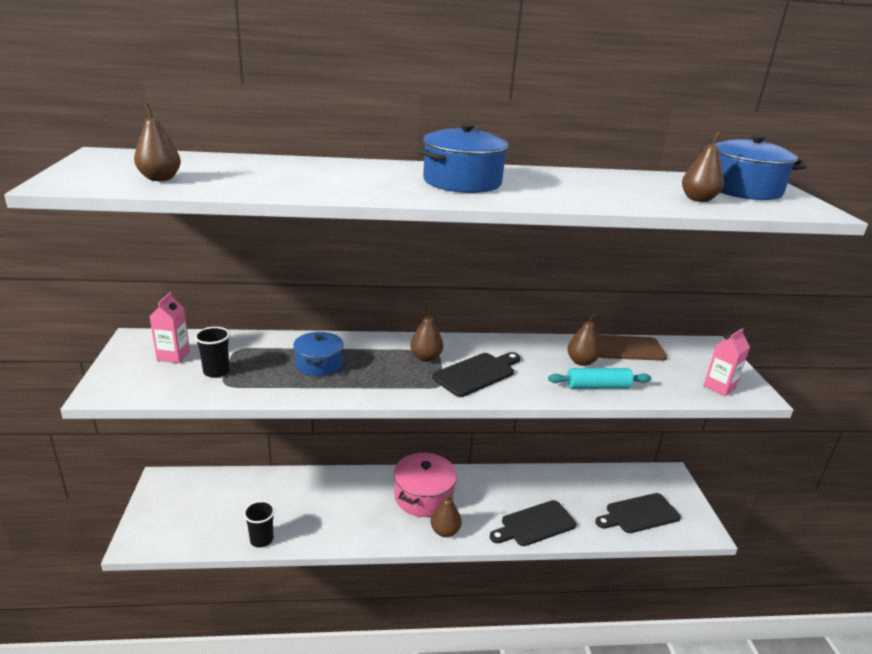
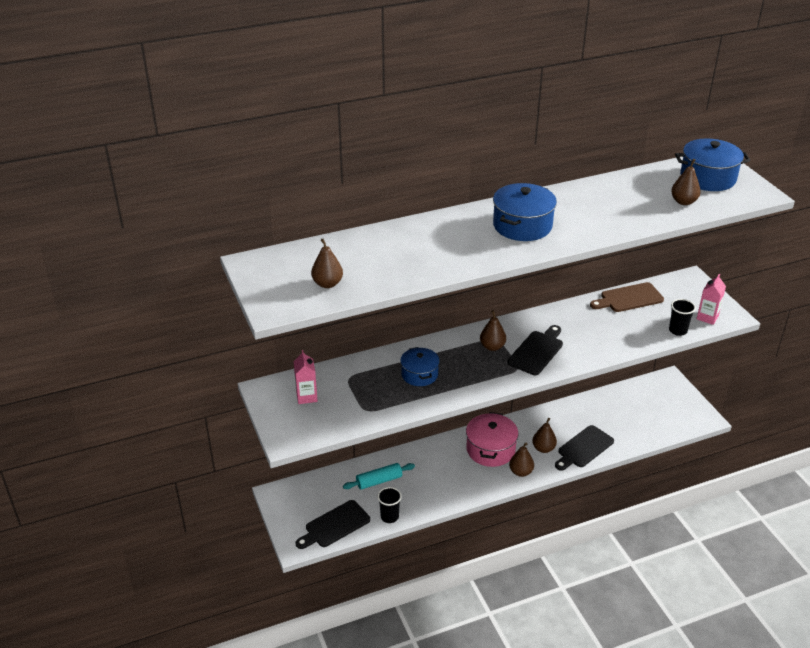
camera: 15 degrees left, 10 degrees up
black cup [194,327,230,378] -> black cup moved to [669,299,696,336]
turquoise rolling pin [548,368,651,389] -> turquoise rolling pin moved to [343,463,415,490]
brown pear [567,313,601,366] -> brown pear moved to [532,418,557,453]
black cutting board [595,493,681,533] -> black cutting board moved to [296,500,370,549]

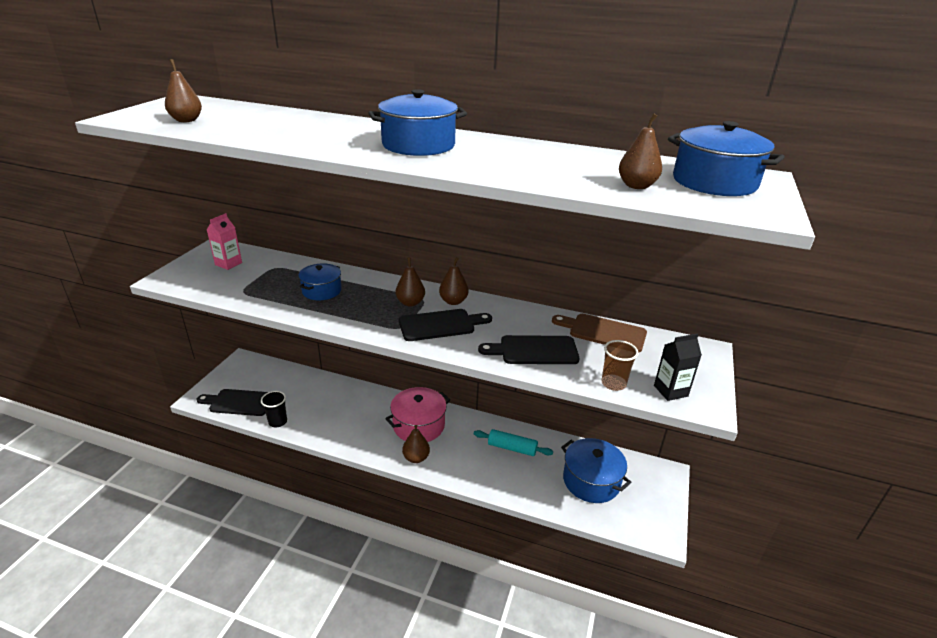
camera: 40 degrees right, 5 degrees down
turquoise rolling pin [343,463,415,490] -> turquoise rolling pin moved to [474,429,553,456]
brown pear [532,418,557,453] -> brown pear moved to [439,257,468,305]
black cutting board [555,425,614,471] -> black cutting board moved to [478,335,579,364]
black cup [669,299,696,336] -> brown cup [602,340,638,391]
pink carton [697,274,726,325] -> black carton [654,333,702,401]
none -> blue pot [561,438,631,503]

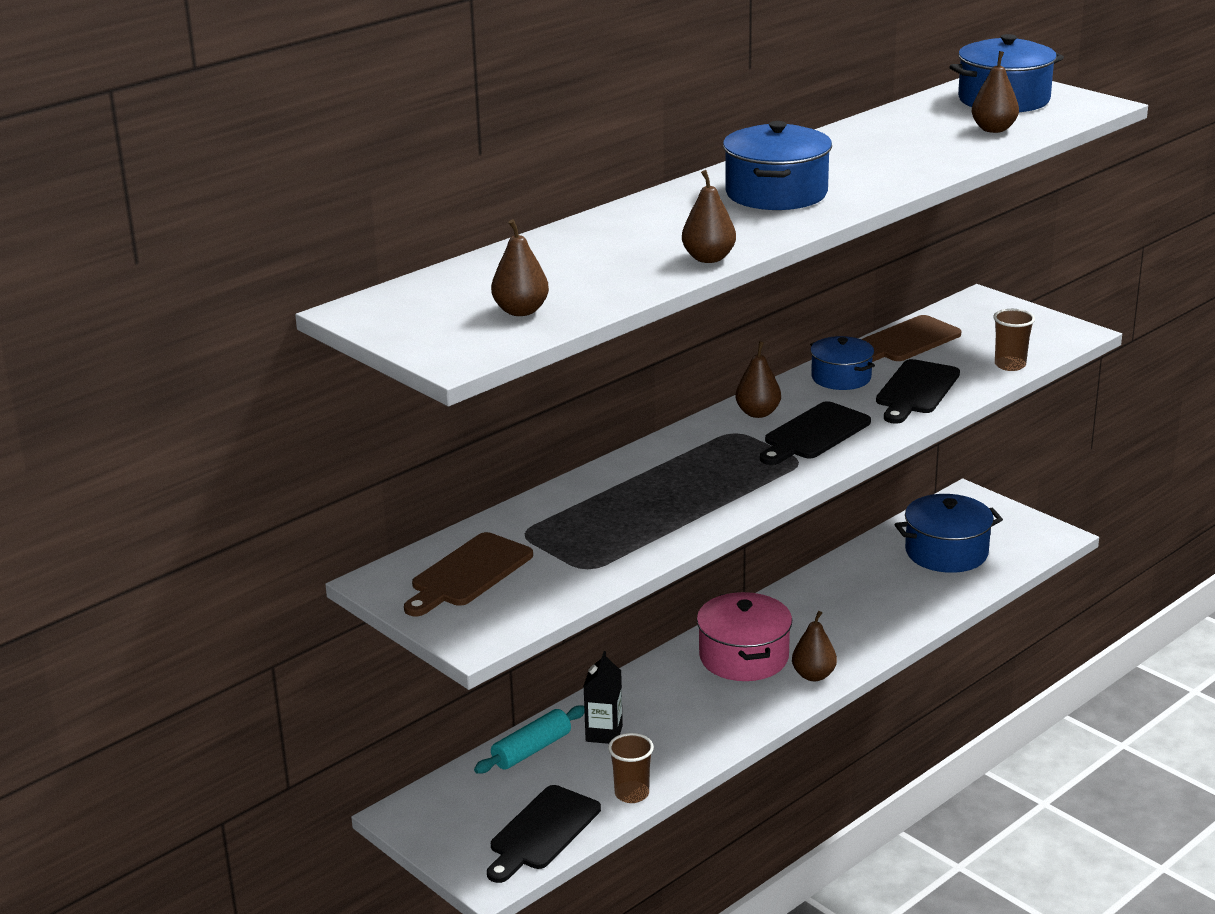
camera: 60 degrees left, 5 degrees down
pink carton [207,213,242,270] -> brown cutting board [404,532,533,616]
black cup [261,391,287,427] -> brown cup [608,733,654,803]
blue pot [298,263,342,300] -> blue pot moved to [810,336,875,390]
brown pear [396,257,425,306] -> brown pear moved to [682,170,736,263]
black cutting board [399,309,492,341] -> black cutting board turned 150 degrees counterclockwise [760,401,871,465]
turquoise rolling pin [474,429,553,456] -> turquoise rolling pin moved to [474,705,585,774]
black carton [654,333,702,401] -> black carton moved to [583,651,623,744]

